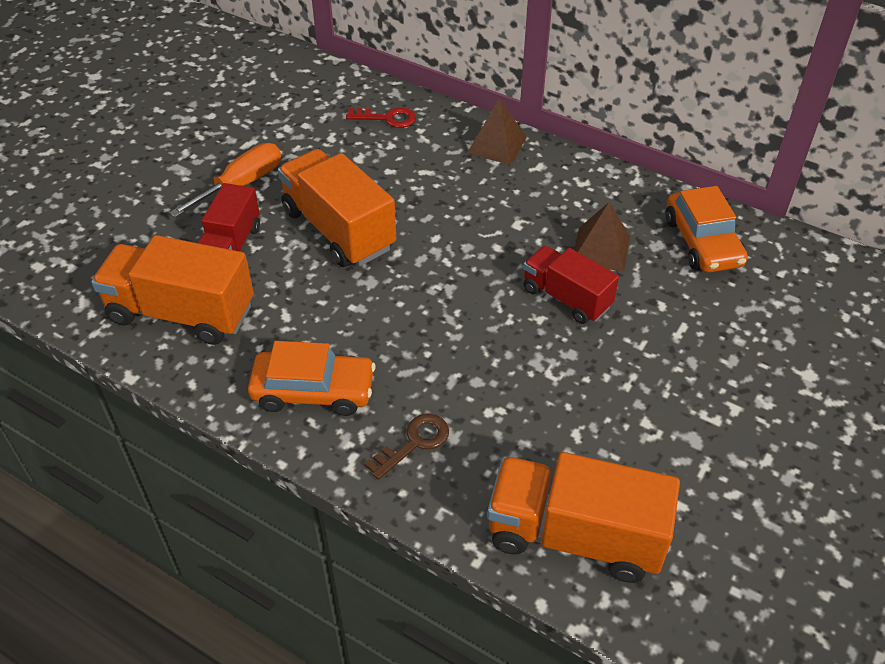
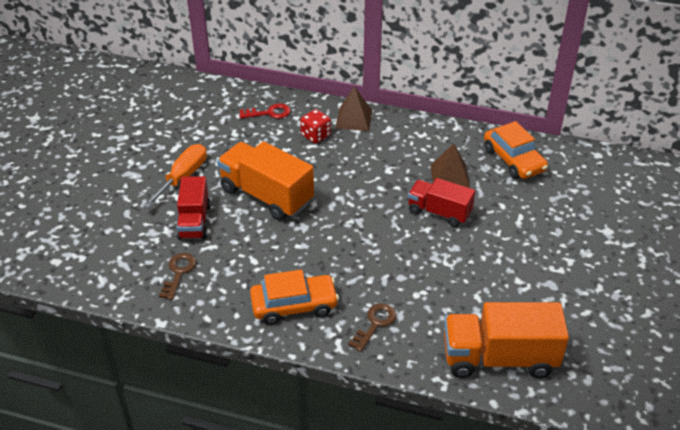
camera: 15 degrees left, 5 degrees down
orange truck [91,235,254,345] -> brown key [159,253,196,300]
none -> red dice [300,109,331,144]

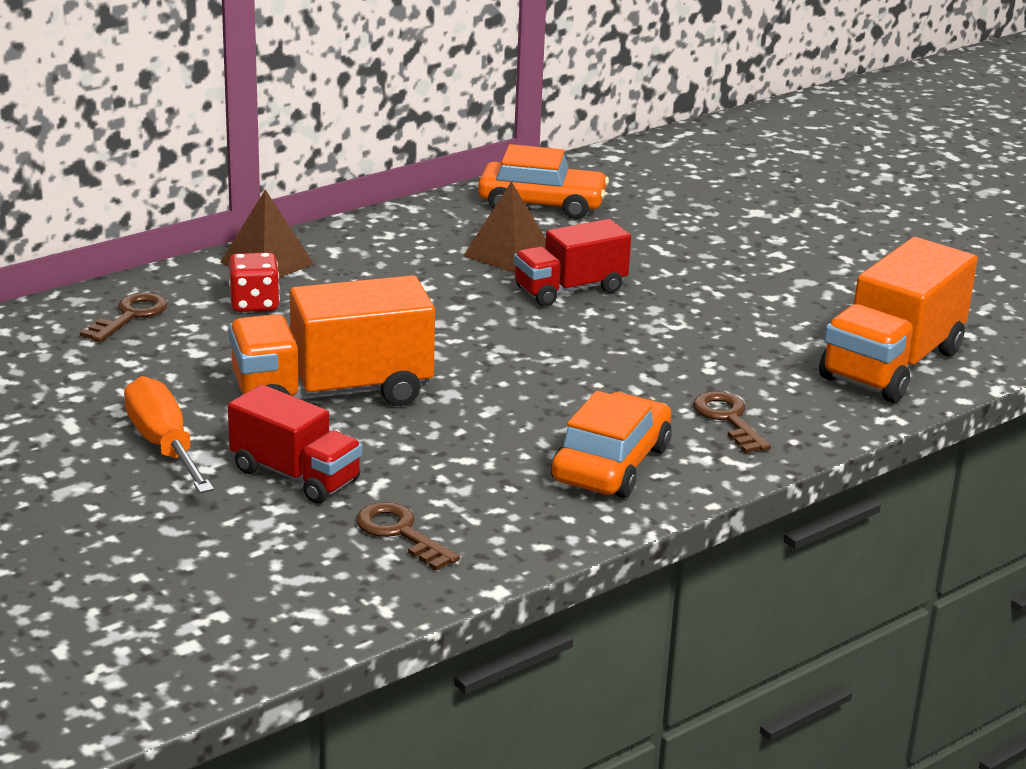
camera: 55 degrees left, 15 degrees down
red key [239,103,291,119] -> brown key [80,293,168,342]

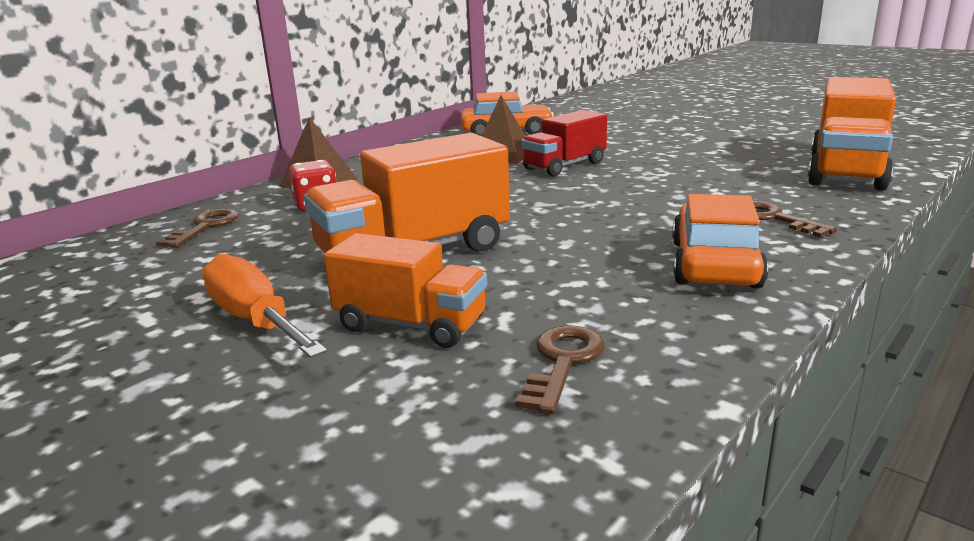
camera: 10 degrees left, 5 degrees down
red truck [228,384,362,504] -> orange truck [324,233,487,348]
brown key [356,502,460,571] -> brown key turned 75 degrees clockwise [515,326,605,414]

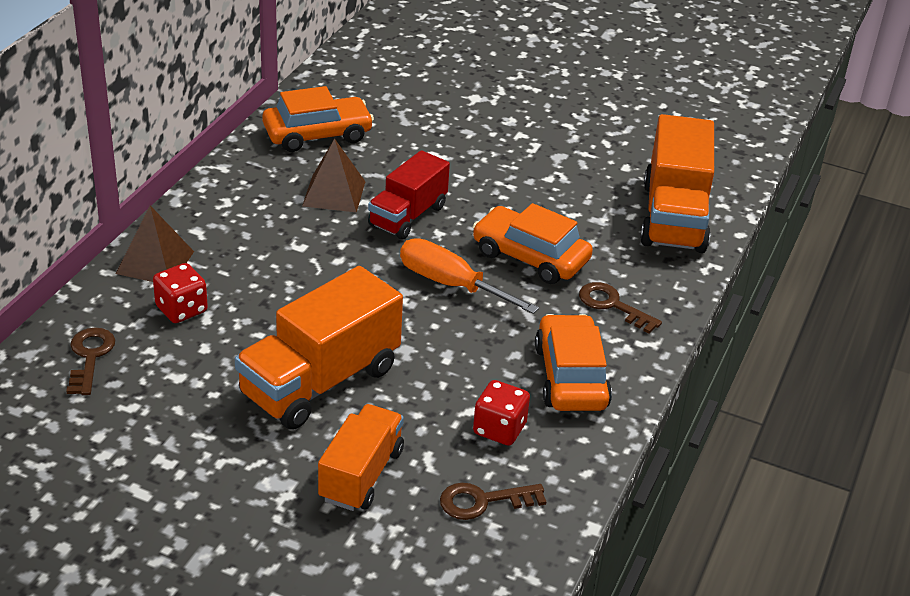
camera: 20 degrees left, 15 degrees up
orange screwdriver [202,254,327,358] -> orange screwdriver moved to [400,238,539,314]
orange truck [324,233,487,348] -> orange truck turned 75 degrees counterclockwise [318,404,404,511]
brown key [515,326,605,414] -> brown key turned 105 degrees counterclockwise [440,483,547,520]
none -> orange car [473,203,593,284]
none -> red dice [473,380,530,446]

